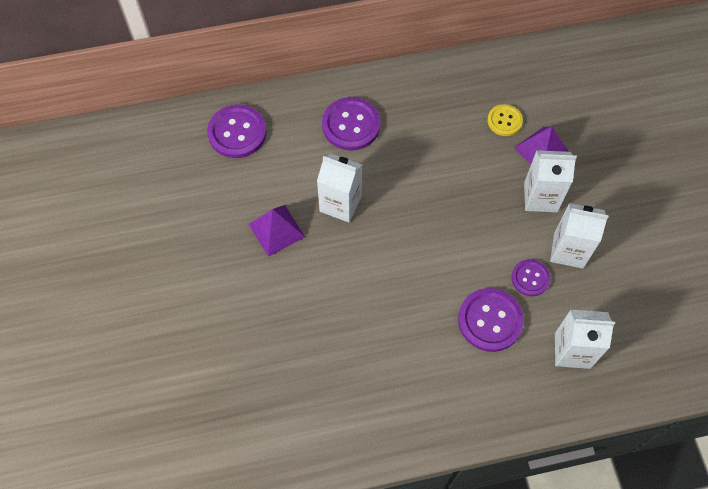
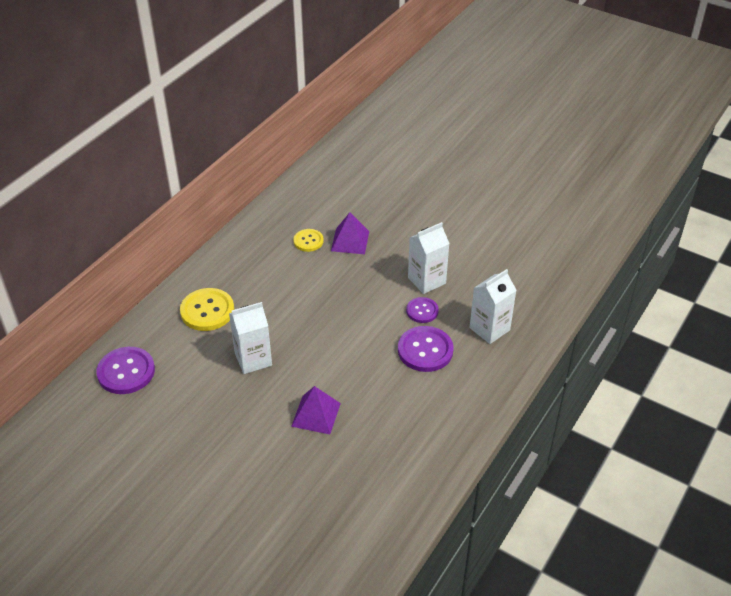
camera: 45 degrees left, 20 degrees down
purple pyramid [248,205,305,257] -> purple pyramid moved to [291,386,341,434]
purple button [322,97,380,151] -> yellow button [180,288,234,331]
white carton [524,150,577,212] -> none

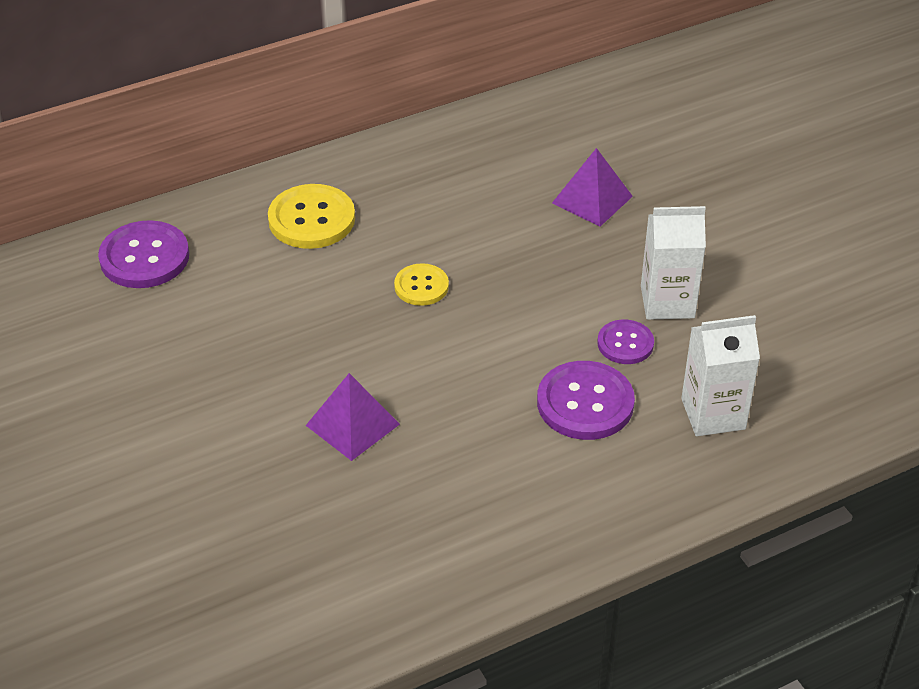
camera: 30 degrees right, 0 degrees up
white carton [229,302,272,374] -> none
yellow button [294,229,324,252] -> yellow button moved to [394,263,449,306]

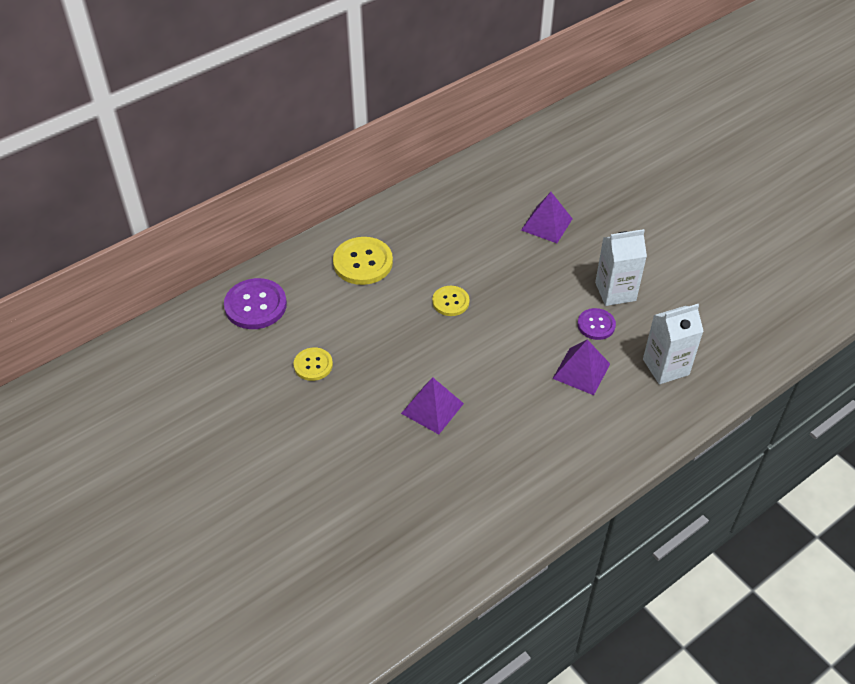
camera: 10 degrees left, 5 degrees up
purple button [537,361,635,440] -> purple pyramid [552,339,610,395]
none -> yellow button [294,347,333,381]

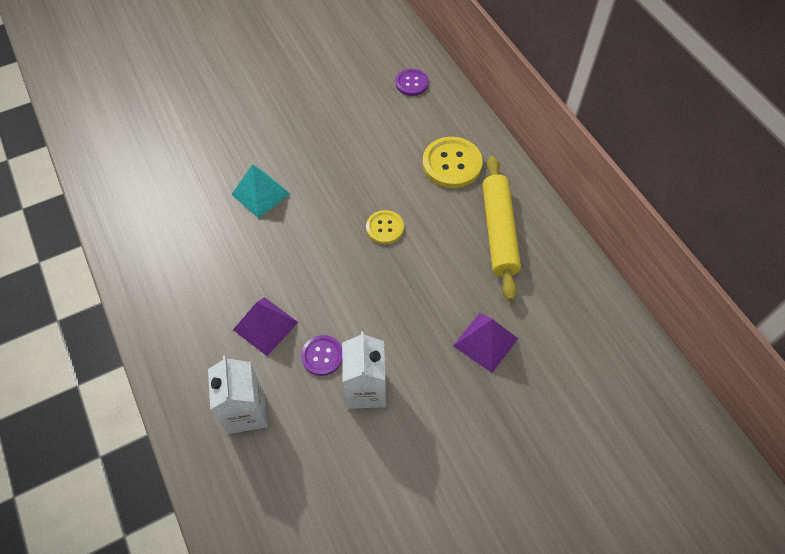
camera: 100 degrees right, 10 degrees up
purple button [224,278,287,329] -> purple button [395,69,429,96], size x0.60
yellow button [294,347,333,381] -> none
purple pyramid [401,377,464,434] -> turquoise pyramid [231,164,290,218]
none -> yellow rolling pin [482,156,521,301]

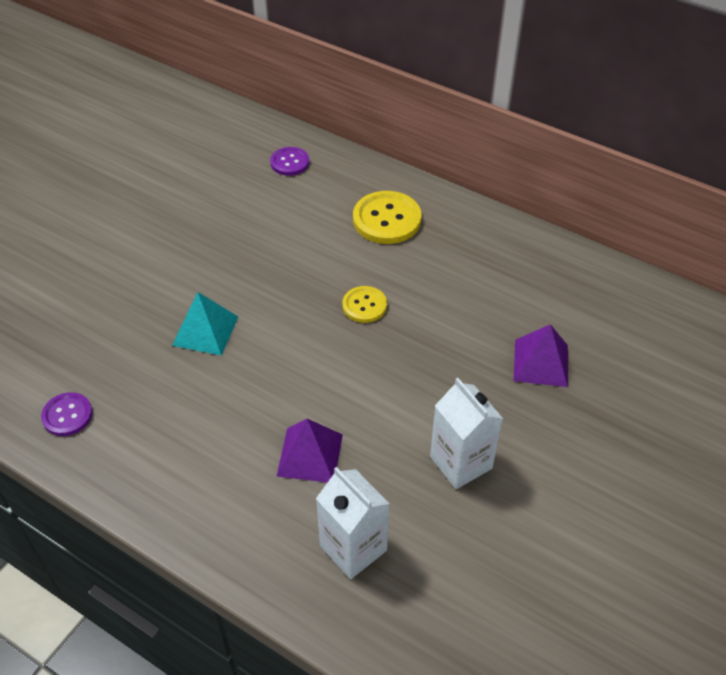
camera: 30 degrees left, 10 degrees down
purple button [301,335,342,376] -> purple button moved to [41,392,93,436]
yellow rolling pin [482,156,521,301] -> none

